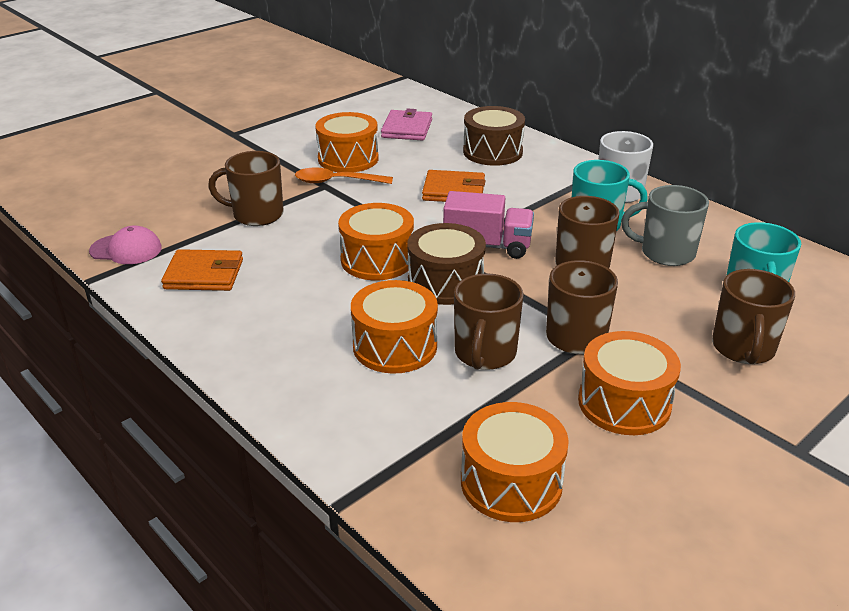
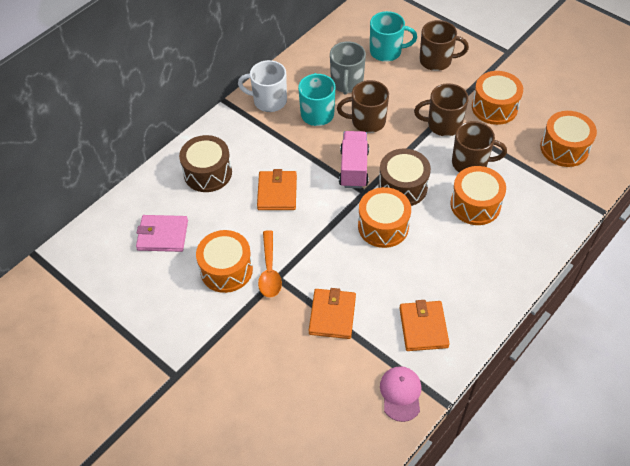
camera: 95 degrees left, 20 degrees up
brown mug [208,151,284,226] -> orange wallet [309,288,356,339]

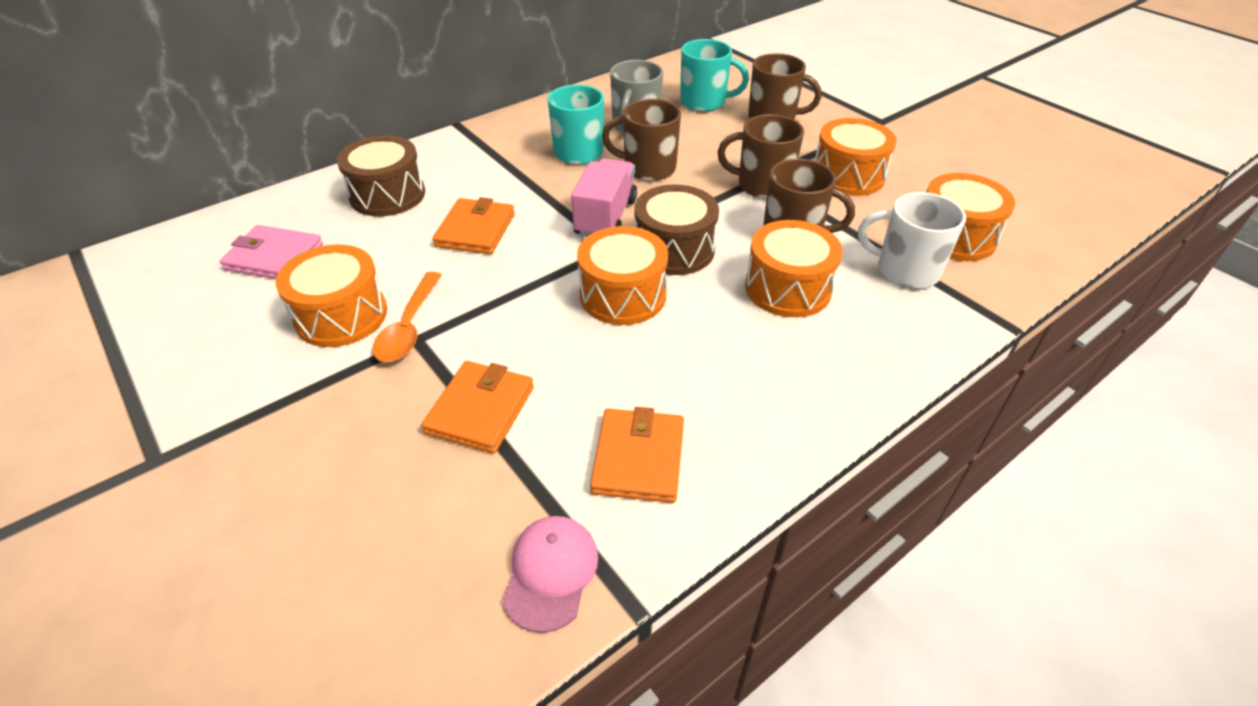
camera: 10 degrees right, 10 degrees down
white mug [238,60,287,112] -> white mug moved to [858,192,966,289]

